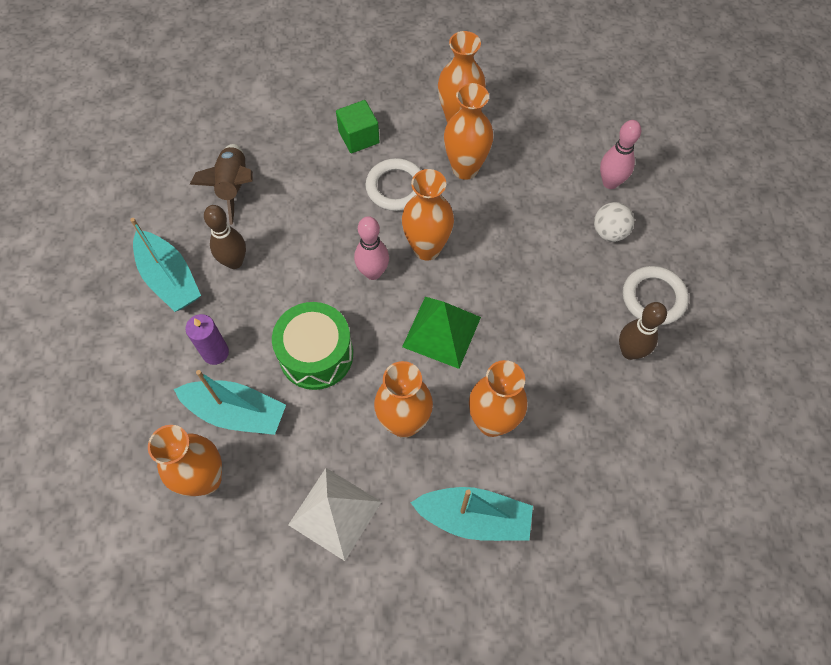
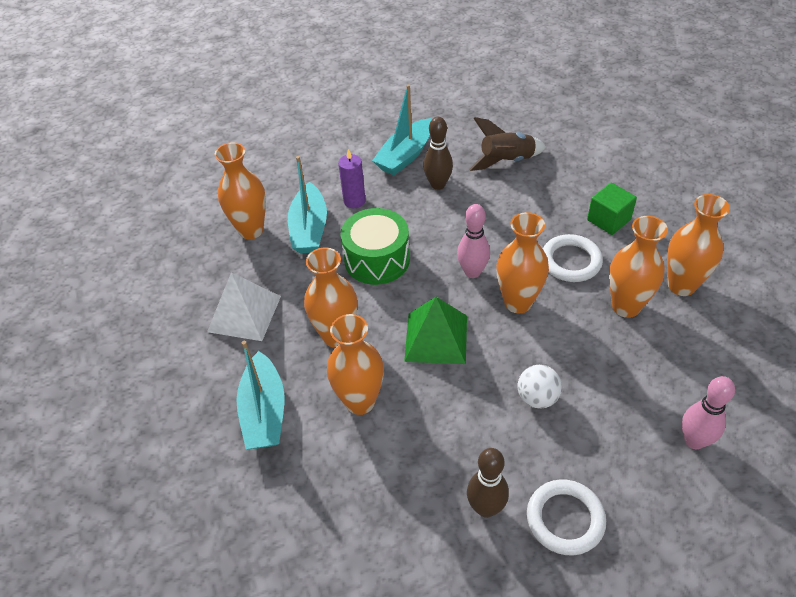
camera: 75 degrees right, 15 degrees down
white ball [594,202,634,242] -> white ball moved to [517,365,562,409]

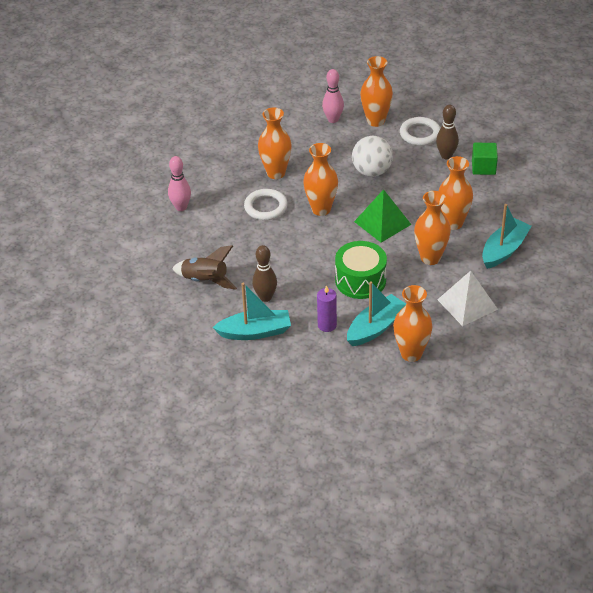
camera: 135 degrees left, 5 degrees down
pink bowling pin [457,204,490,278] -> pink bowling pin moved to [168,156,191,211]
white ball [517,365,562,409] -> white ball [352,136,393,177], size x1.55
green cube [587,182,637,235] -> green cube moved to [472,143,498,175]
orange vase [667,194,730,296] -> orange vase moved to [360,56,393,127]

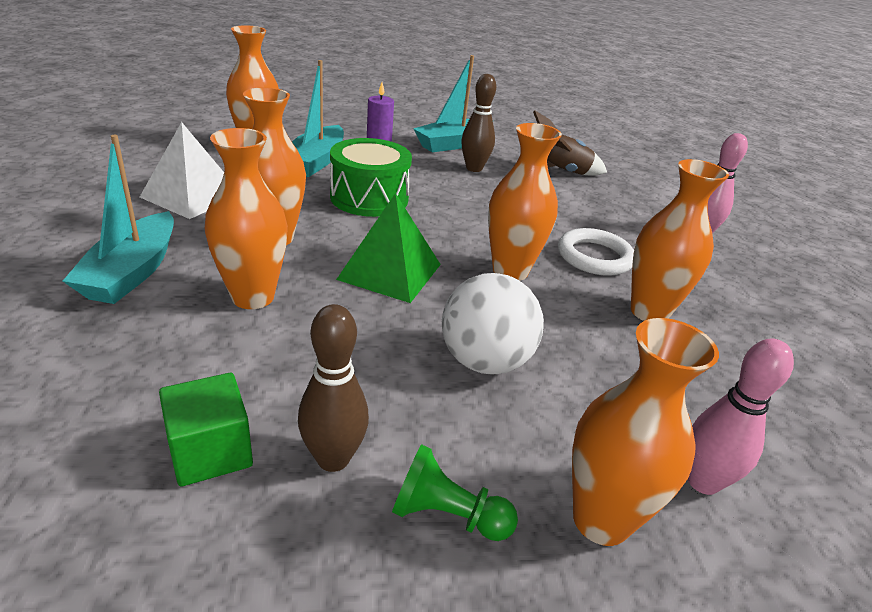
camera: 145 degrees right, 10 degrees down
white ring [400,117,441,146] -> green pawn [392,444,518,541]

